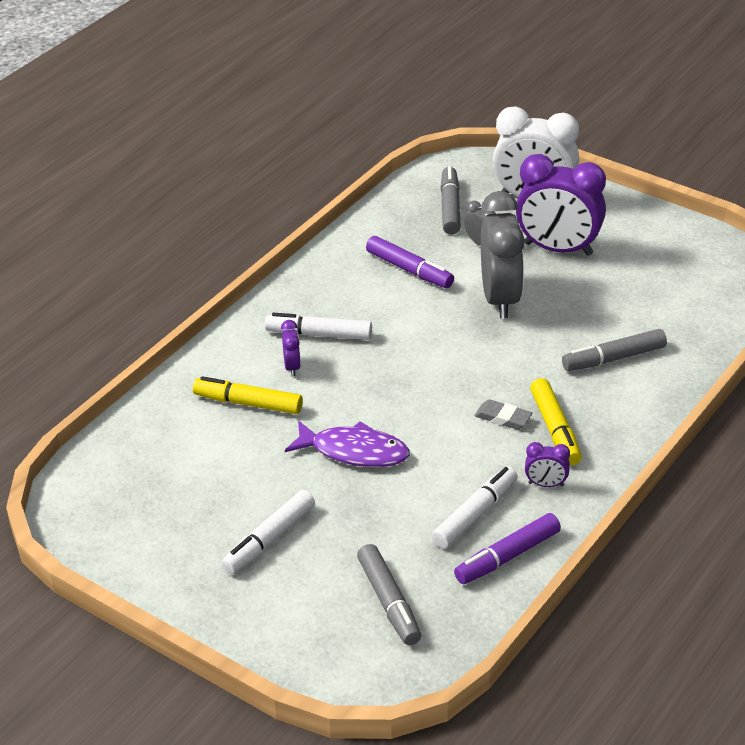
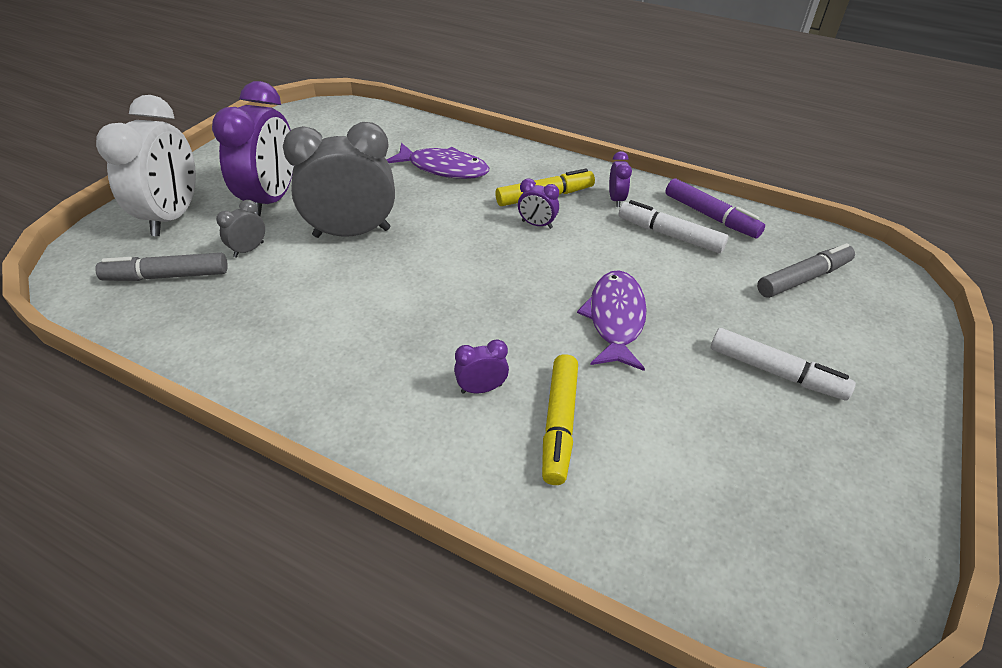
camera: 100 degrees left, 5 degrees up
white marker [265,313,372,340] -> none
purple marker [366,236,454,288] -> none
grey eraser [474,399,532,429] -> purple clock [518,179,559,229]
grey marker [562,329,667,371] -> purple fish [386,143,489,179]

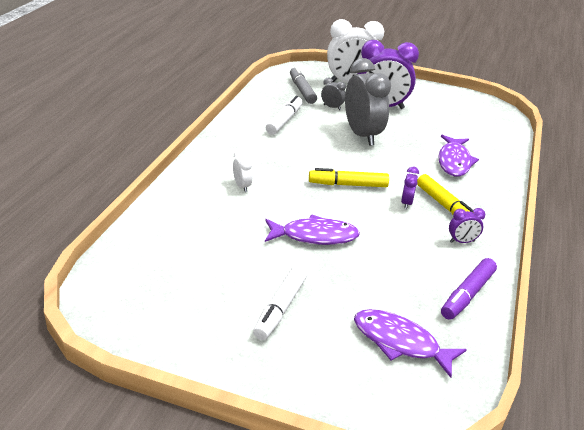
camera: 80 degrees right, 10 degrees down
purple clock [454,339,509,394] -> white clock [233,150,252,192]
yellow marker [542,354,578,485] -> yellow marker moved to [309,168,389,187]
white marker [619,200,728,253] -> white marker moved to [266,96,303,135]
grey marker [757,243,855,298] -> purple fish [354,309,467,378]

